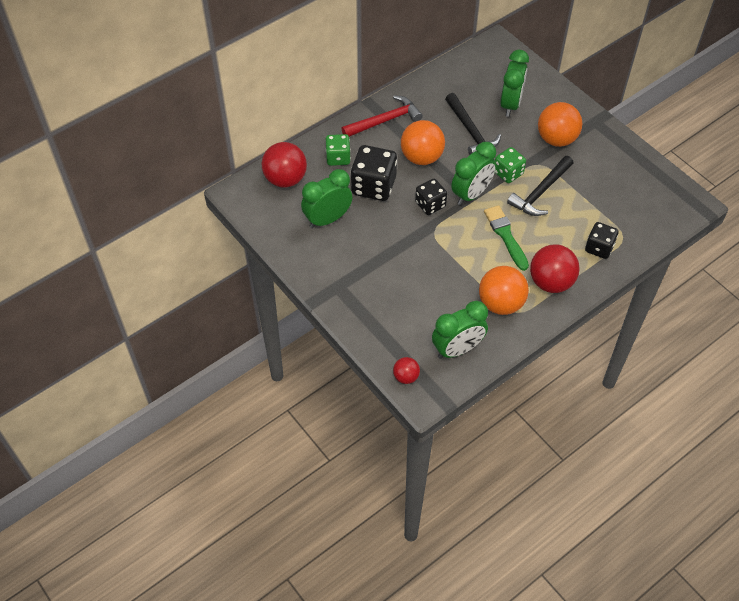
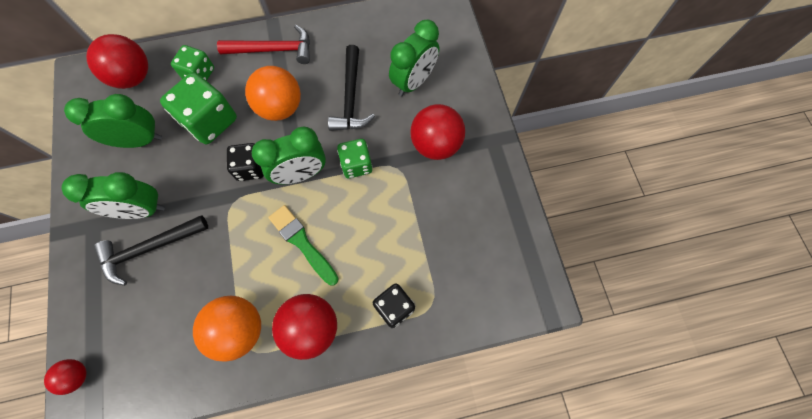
camera: 25 degrees right, 15 degrees up
black dice [351,145,397,201] -> green dice [160,72,237,144]
green clock [432,301,488,359] -> green clock moved to [61,172,165,219]
green brush [484,205,529,271] -> green brush turned 45 degrees counterclockwise [268,205,339,286]
black hammer [507,156,574,216] -> black hammer moved to [94,215,208,286]
orange ball [538,102,582,147] -> red ball [410,104,465,160]

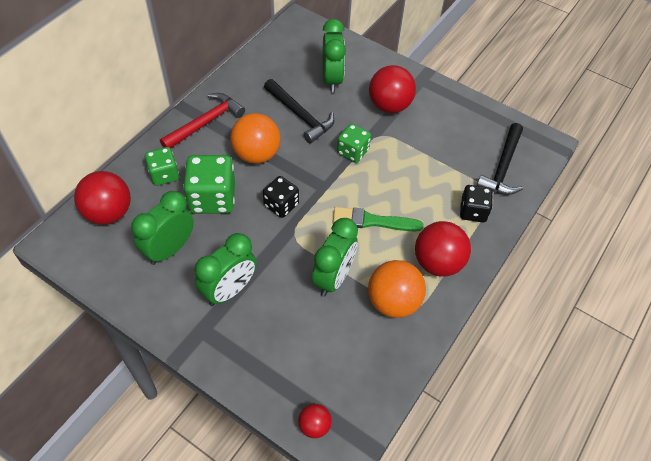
camera: 45 degrees left, 15 degrees down
black hammer [94,215,208,286] -> black hammer moved to [476,123,523,195]
green clock [252,127,326,184] -> green clock moved to [312,218,358,297]

